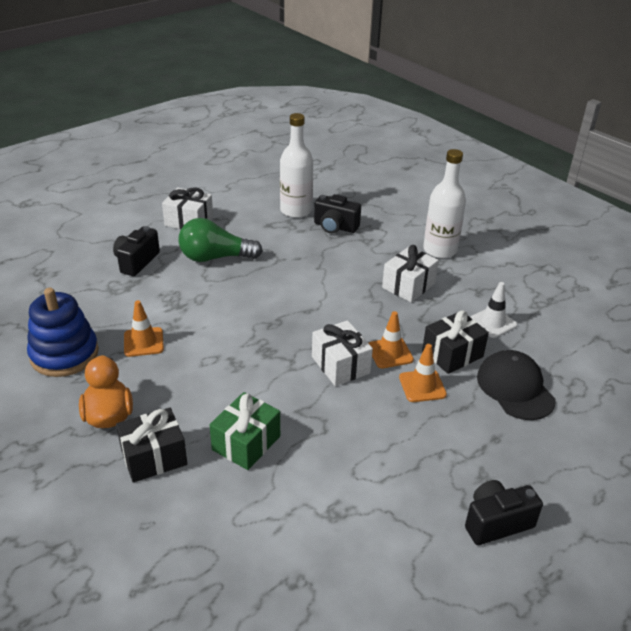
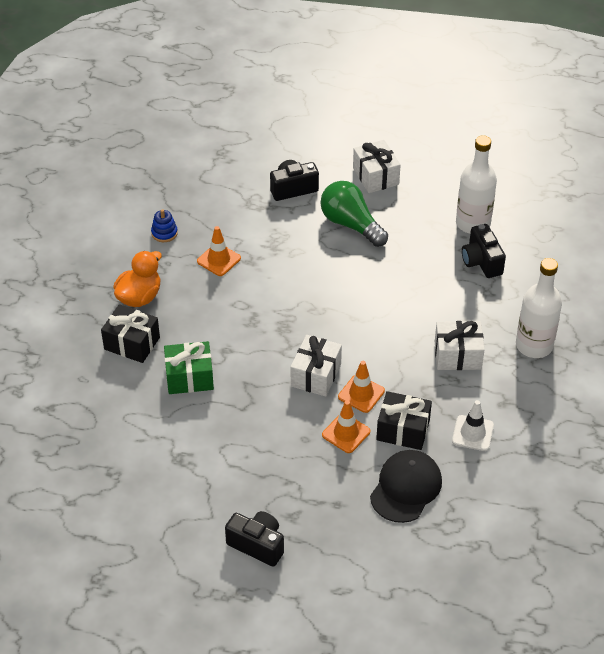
camera: 50 degrees right, 10 degrees up
blue stacking toy [27,288,99,377] -> blue stacking toy [151,209,178,242], size x0.46

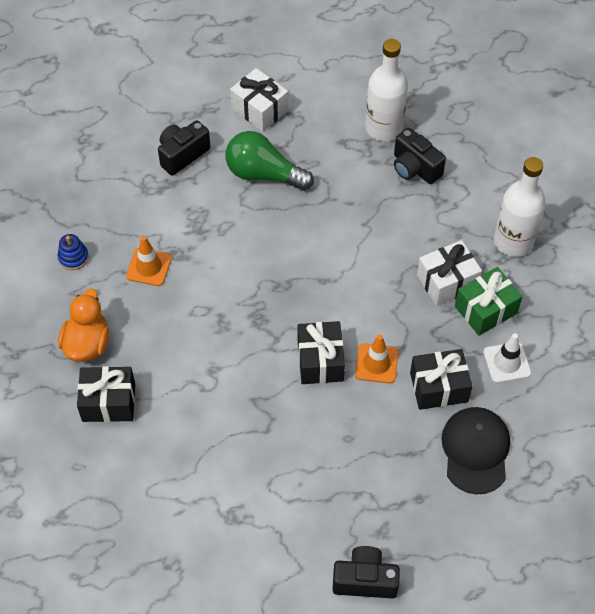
camera: 25 degrees left, 10 degrees up
green gift [164,341,214,394] -> green gift moved to [455,267,523,336]
white gift [291,335,342,397] -> black gift [298,321,345,384]
orange traffic cone [322,400,370,453] -> none

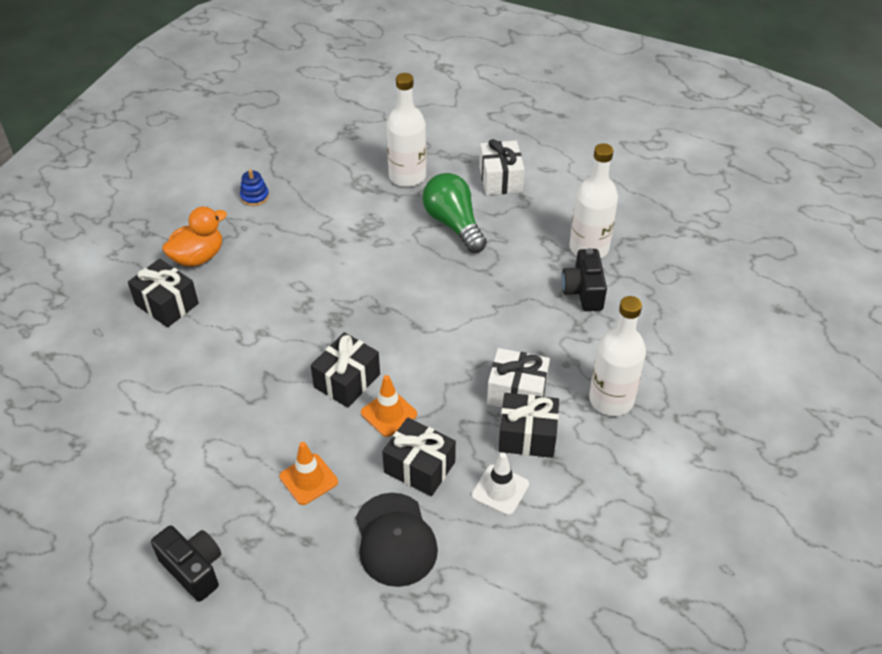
camera: 40 degrees right, 10 degrees down
orange traffic cone [126,236,172,286] -> orange traffic cone moved to [280,442,338,505]
black camera [158,120,210,176] -> white bottle [386,73,427,187]
black cap [441,407,510,494] -> black cap turned 120 degrees clockwise [356,493,438,587]
green gift [455,267,523,336] -> black gift [498,393,559,458]

